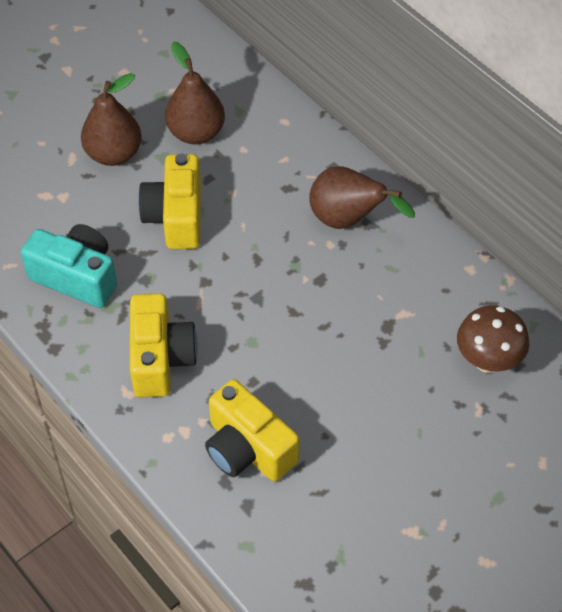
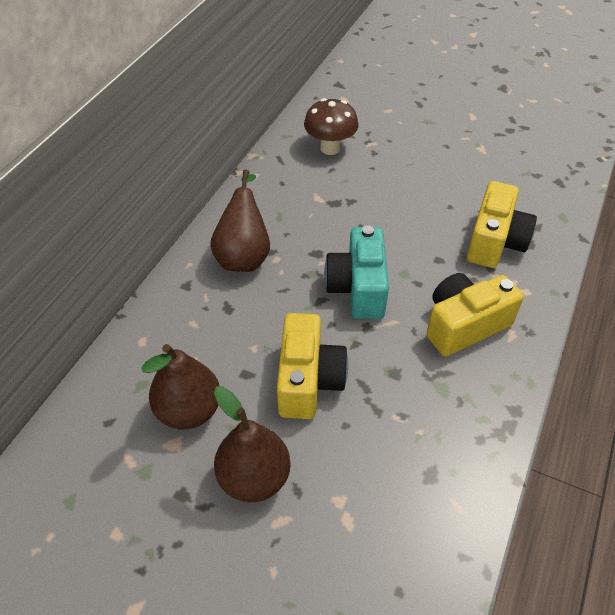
camera: 115 degrees left, 5 degrees down
turquoise camera [21,224,117,308] -> turquoise camera moved to [324,226,389,319]
yellow camera [138,153,201,249] -> yellow camera turned 60 degrees counterclockwise [277,313,348,419]

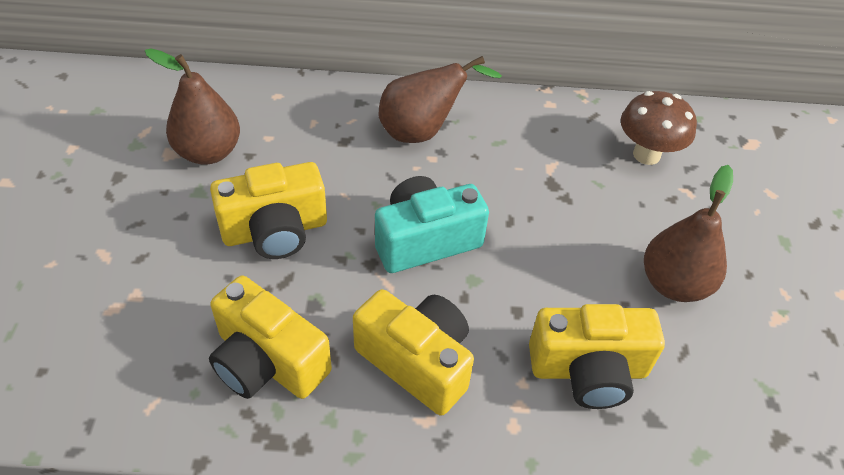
camera: 65 degrees right, 0 degrees up
brown pear [214,386,291,502] -> brown pear moved to [644,165,733,302]
none -> yellow camera [209,276,332,399]

